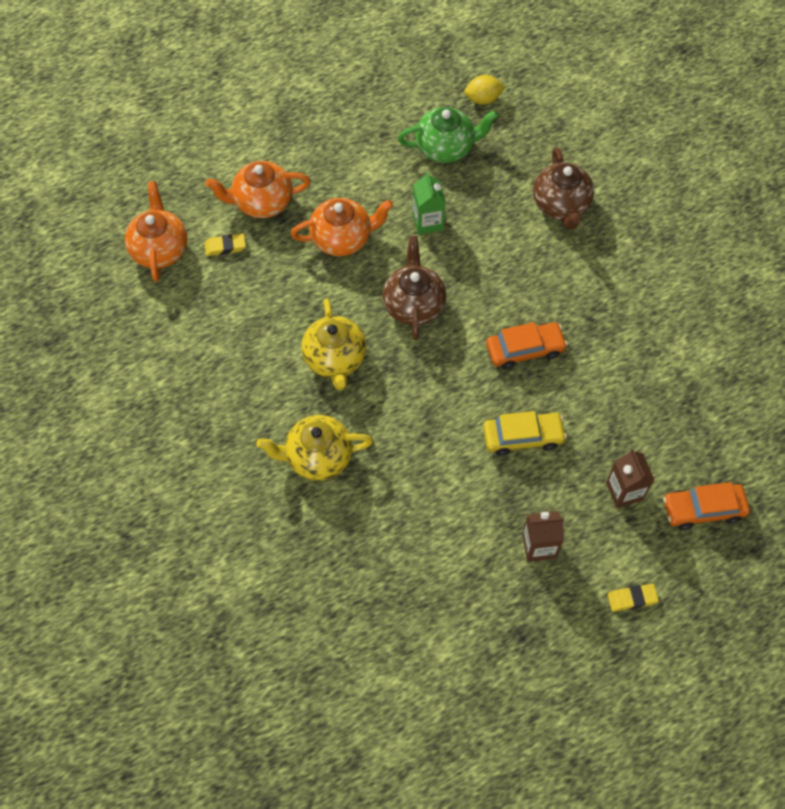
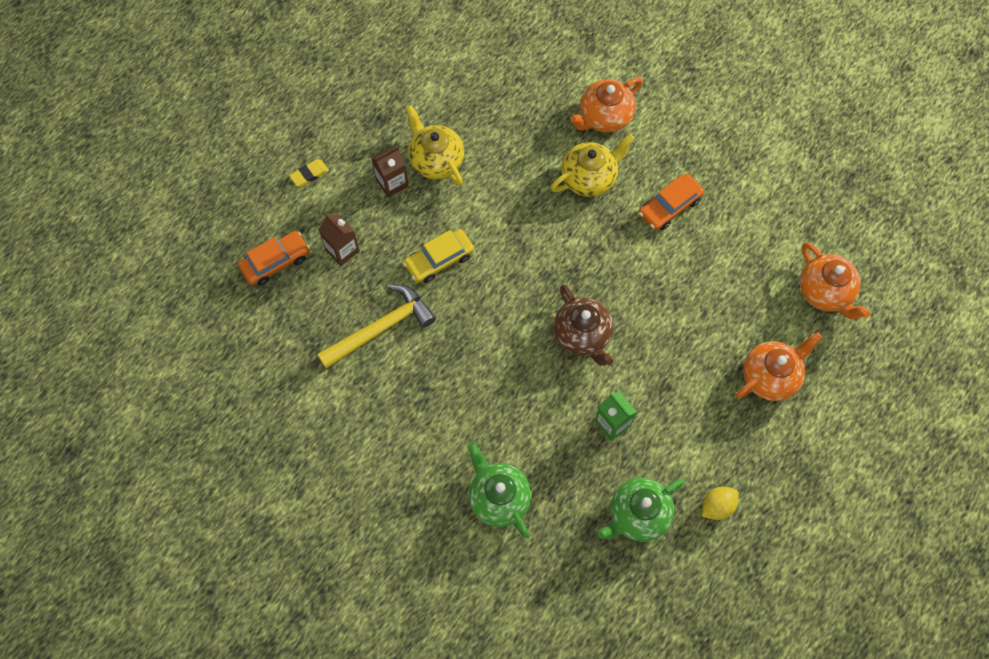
camera: 155 degrees right, 5 degrees up
yellow eraser [205,233,246,256] -> none
orange teapot [291,198,393,256] -> orange teapot moved to [570,77,643,132]
yellow teapot [302,299,367,390] -> yellow teapot moved to [406,105,464,186]
yellow lemon [464,75,505,105] -> yellow lemon moved to [702,487,739,520]
orange car [486,322,567,369] -> orange car moved to [639,174,704,230]
brown teapot [533,147,594,230] -> green teapot [468,442,532,538]
none -> yellow hammer [317,284,436,369]

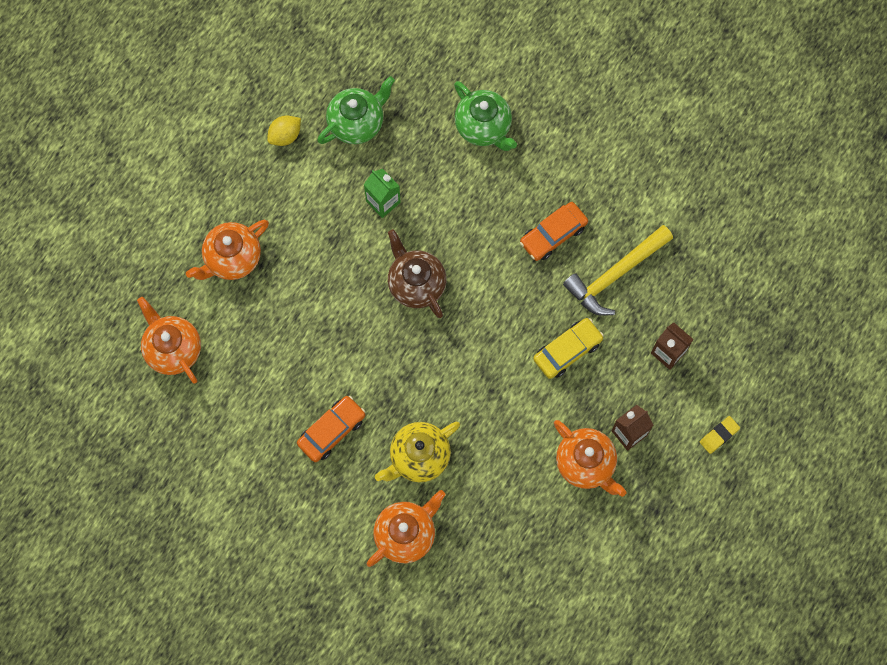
camera: 175 degrees right, 5 degrees up
orange car [238,231,310,286] -> orange car moved to [520,202,588,261]
yellow teapot [406,105,464,186] -> orange teapot [554,420,626,497]

